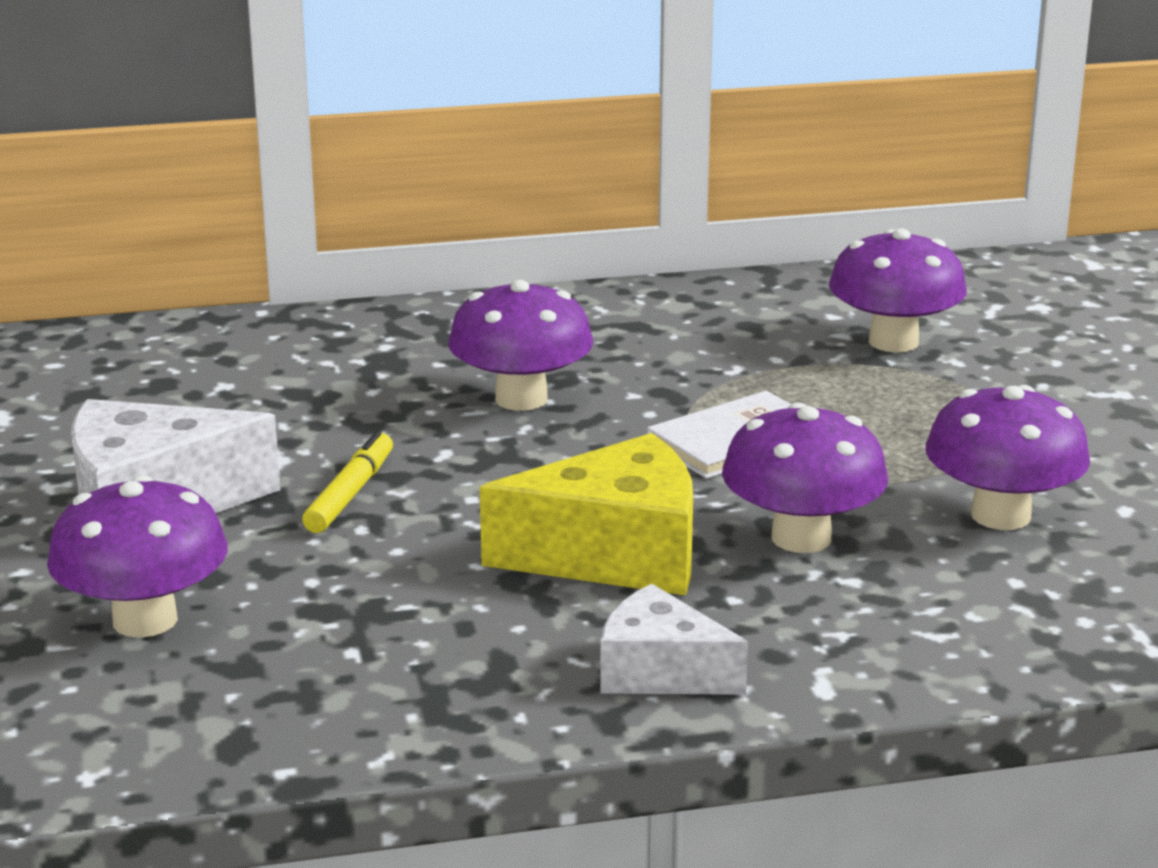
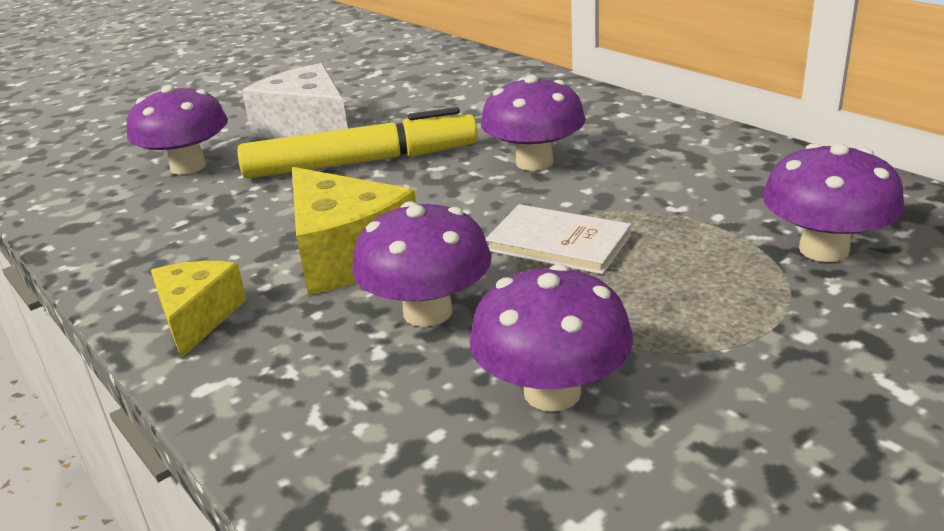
camera: 65 degrees right, 5 degrees up
yellow marker [302,431,393,533] -> yellow marker [237,107,478,179], size x2.06
white cheese [600,584,748,695] -> yellow cheese [151,261,247,358]

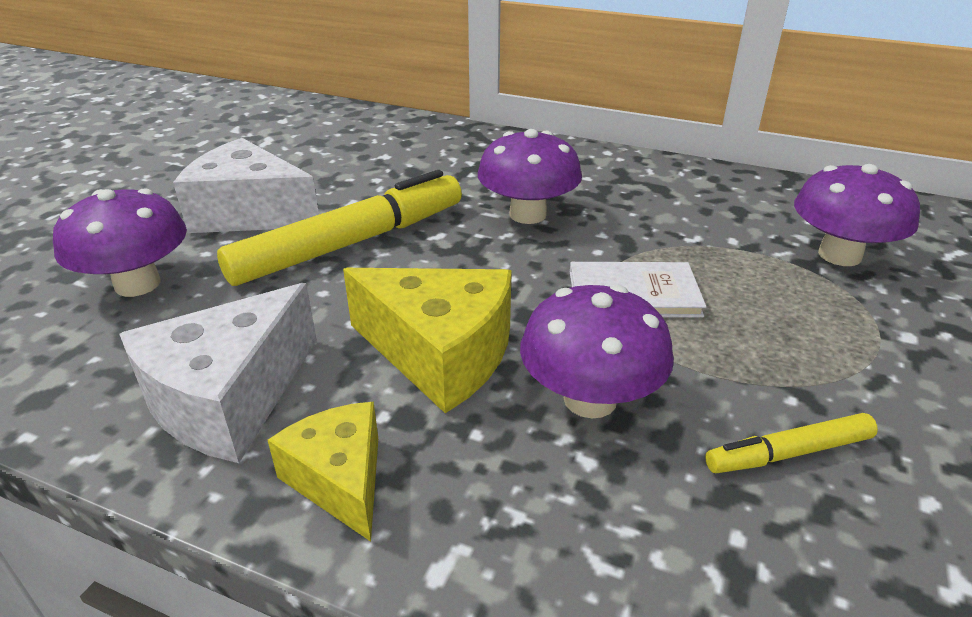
camera: 30 degrees left, 5 degrees up
purple mushroom [469,264,633,412] -> yellow marker [705,413,878,473]
none -> white cheese [120,283,317,463]

